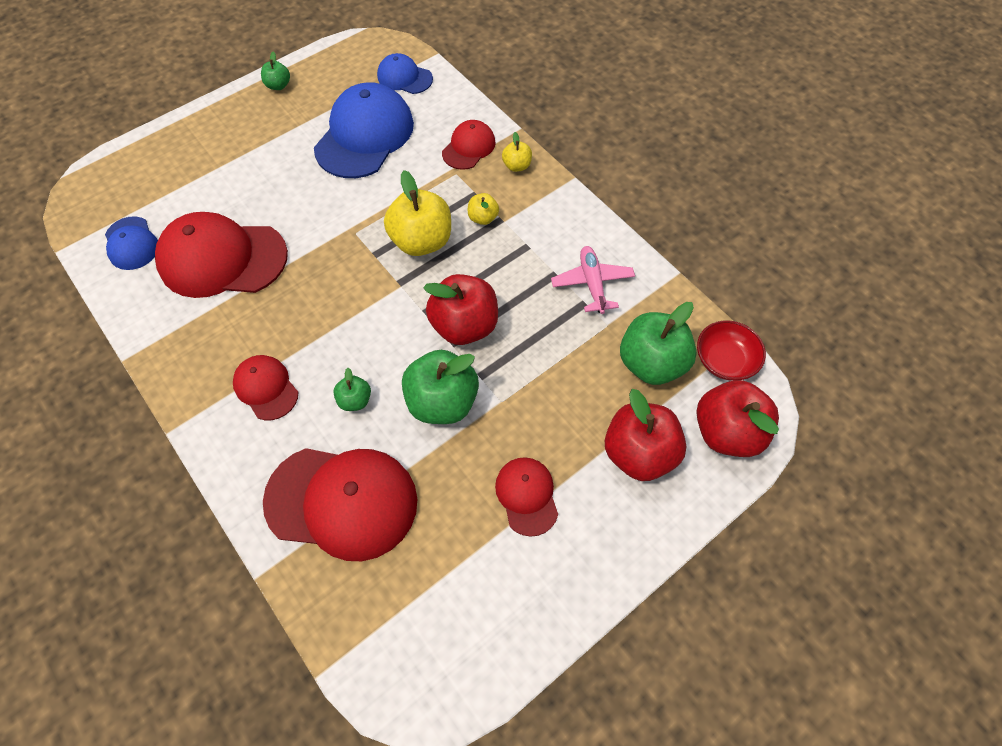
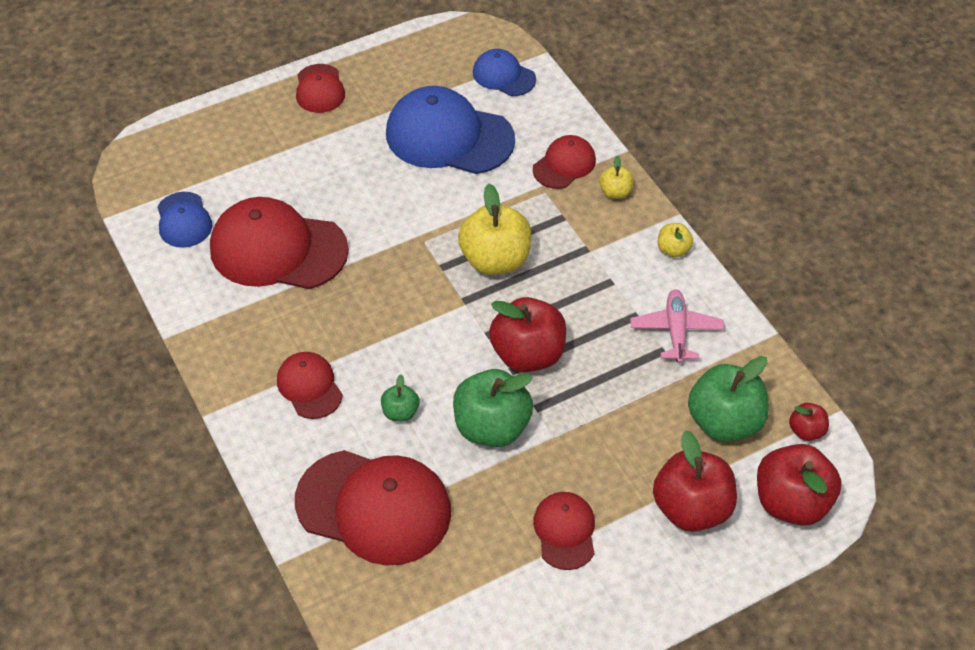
camera: 10 degrees right, 10 degrees down
green apple [261,51,290,90] -> none
blue cap [314,82,414,178] -> blue cap turned 105 degrees counterclockwise [386,86,515,174]
yellow apple [468,193,499,225] -> yellow apple moved to [658,223,693,257]
red bowl [697,320,766,381] -> red apple [789,403,829,441]
none -> red cap [296,64,345,113]

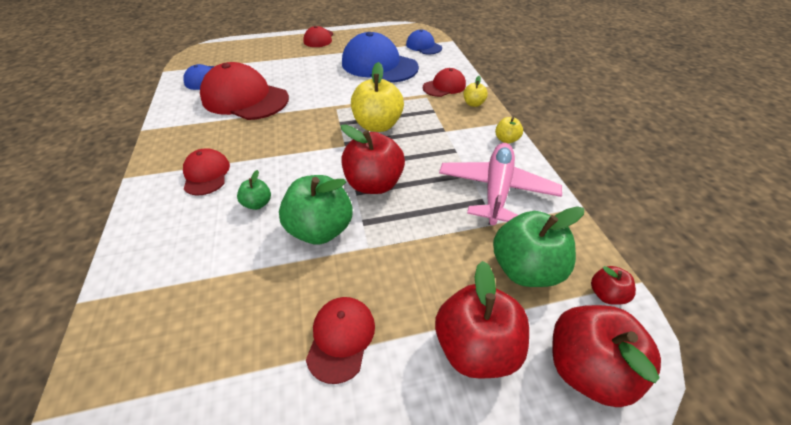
camera: 15 degrees right, 5 degrees down
red cap [295,450,451,565] -> none
pink plane [630,289,724,363] -> pink plane [439,143,562,225], size x1.56

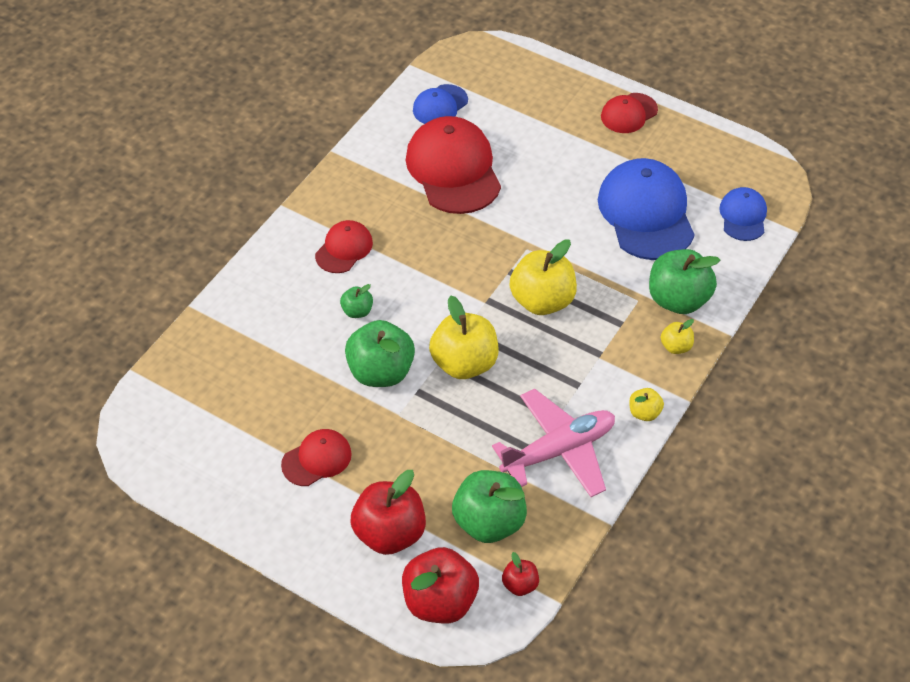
camera: 45 degrees right, 5 degrees up
red apple [341,124,405,194] -> yellow apple [429,295,498,379]
red cap [423,68,466,97] -> green apple [649,249,720,314]

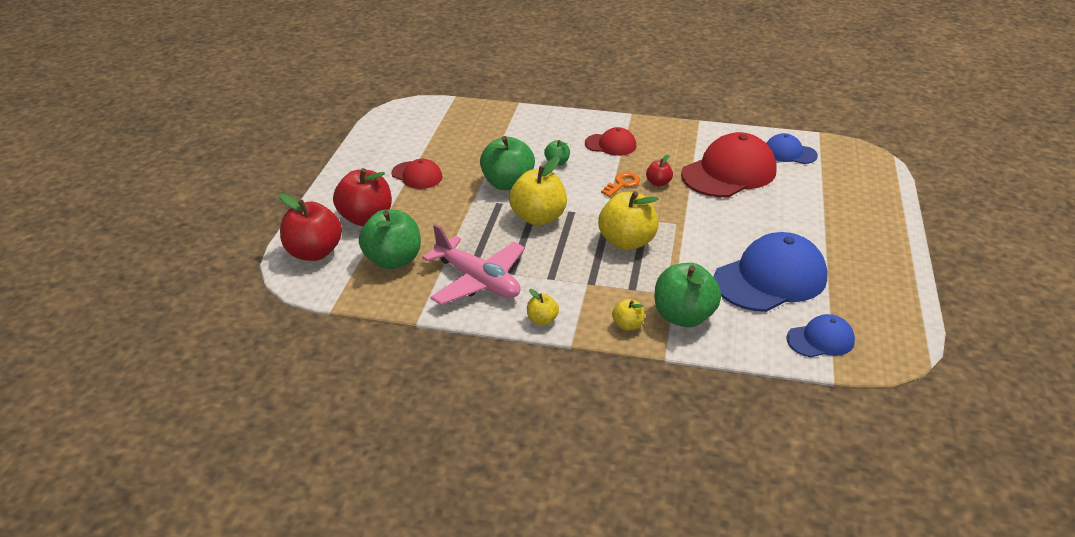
camera: 70 degrees right, 15 degrees down
red apple [502,552,539,596] -> red apple moved to [646,154,673,187]
red cap [601,93,658,133] -> none
none -> orange key [601,172,640,197]

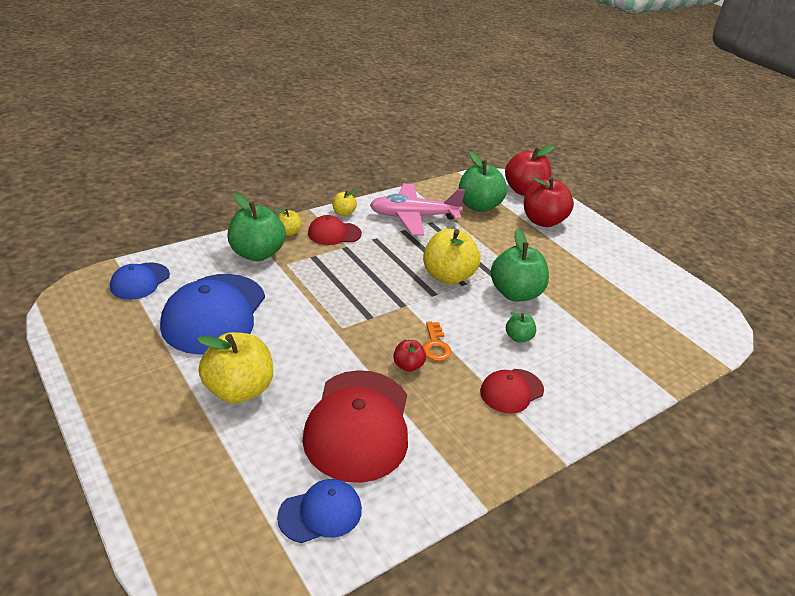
camera: 130 degrees right, 0 degrees up
red cap [391,159,442,189] -> red cap moved to [308,215,362,245]
yellow apple [598,191,659,250] -> yellow apple moved to [197,332,273,403]

